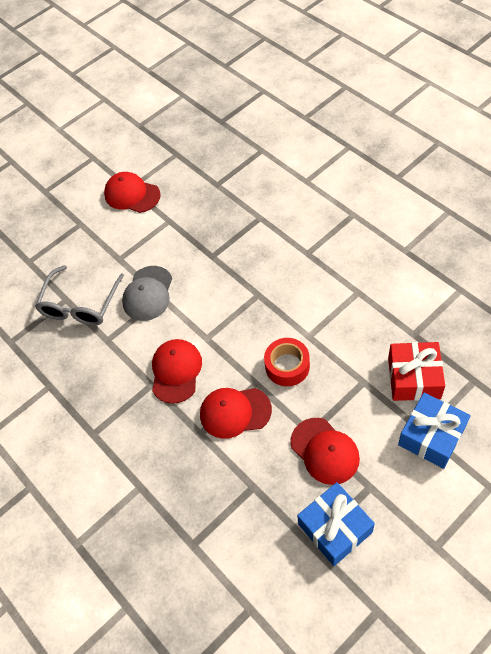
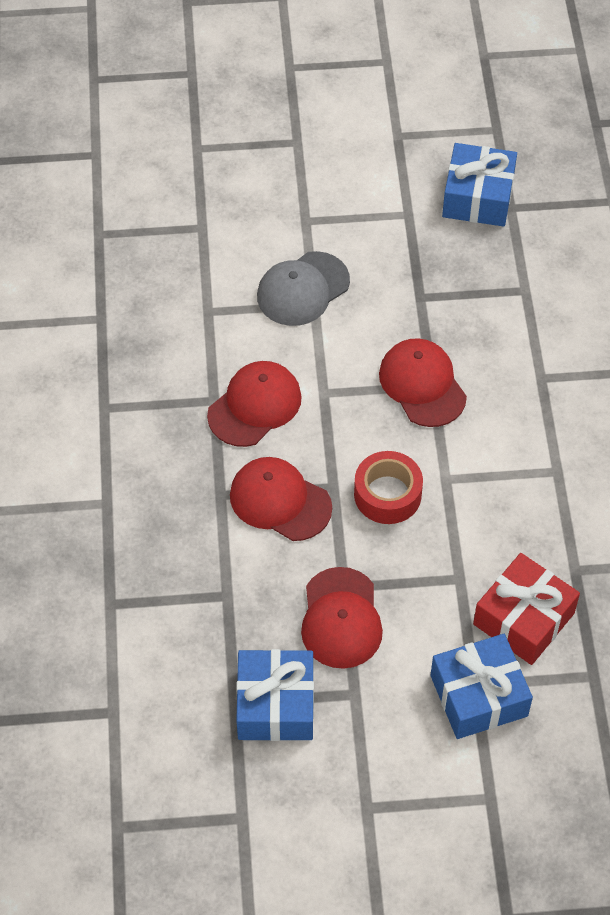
camera: 30 degrees right, 0 degrees up
grey glasses [35,265,124,326] -> none
red cap [104,172,161,213] -> red cap moved to [379,338,467,427]
none -> blue gift [442,143,517,227]

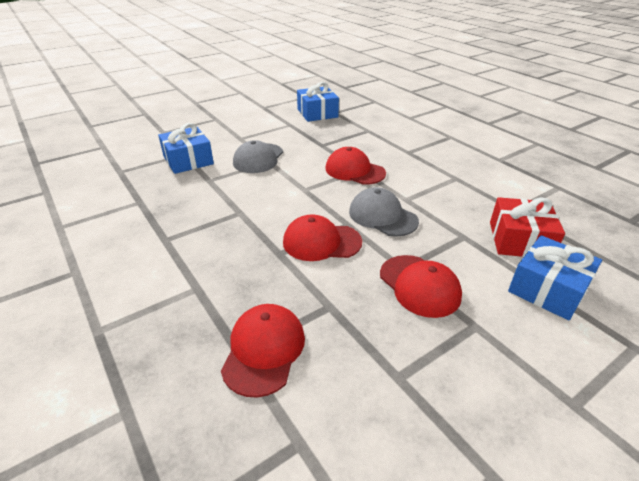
camera: 30 degrees left, 20 degrees down
red cap [207,361,302,447] -> red cap moved to [221,304,305,398]
blue gift [236,649,314,741] -> blue gift moved to [158,123,214,174]
red tape [354,451,423,524] -> grey cap [349,187,419,237]

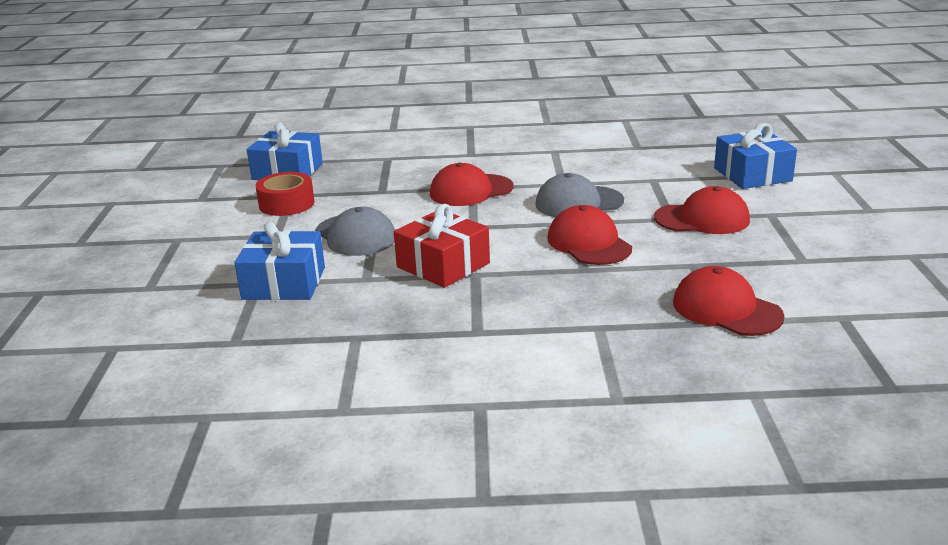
camera: 55 degrees left, 10 degrees down
red cap [283,214,362,261] -> red cap turned 120 degrees clockwise [547,205,632,265]
red gift [490,197,565,257] -> red gift moved to [394,204,490,288]
none -> red tape [255,172,315,216]

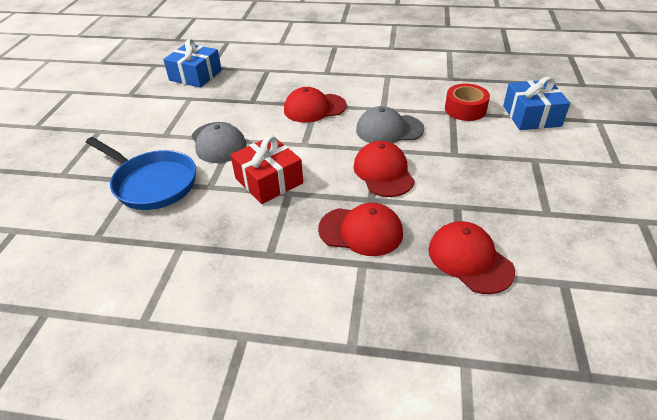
camera: 10 degrees right, 15 degrees up
blue gift [234,222,325,300] -> blue pan [86,137,196,210]
red tape [255,172,315,216] -> red tape moved to [445,84,490,121]
red cap [654,186,750,234] -> red cap moved to [318,203,403,256]

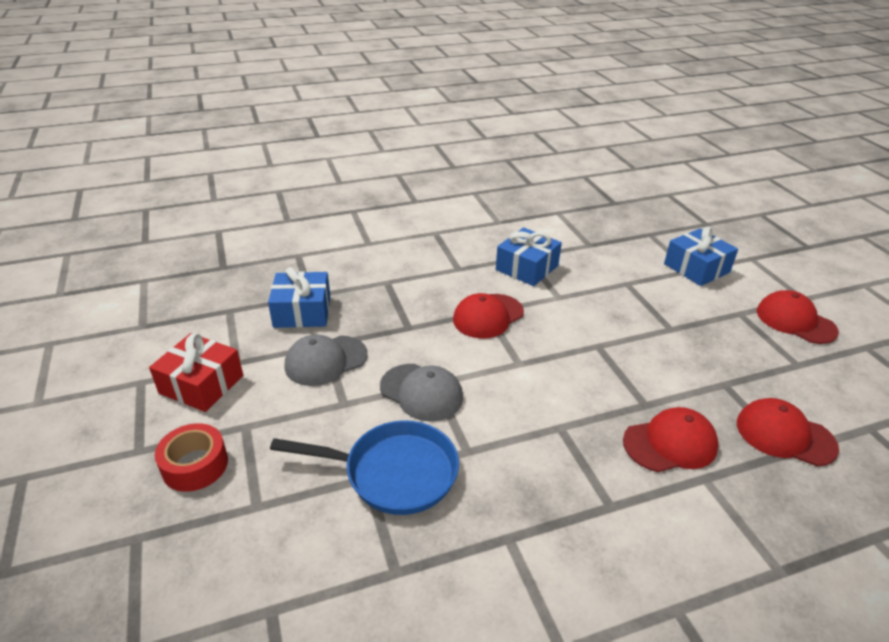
camera: 30 degrees left, 5 degrees down
red gift [231,136,303,204] -> red gift moved to [149,333,243,412]
red cap [353,141,415,197] -> red cap moved to [757,290,839,344]
grey cap [356,106,424,143] -> grey cap moved to [285,335,368,386]
red tape [445,84,490,121] -> red tape moved to [155,423,228,492]
none -> blue gift [496,227,562,286]

